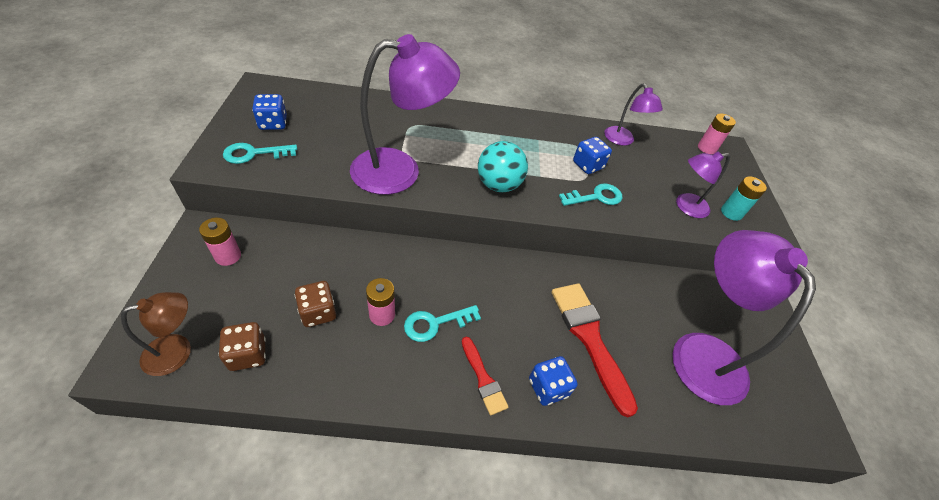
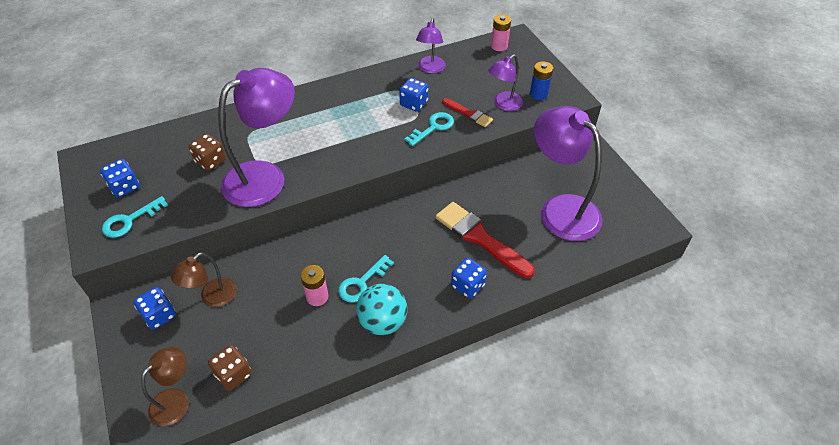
camera: 20 degrees left, 0 degrees up
pink battery [199,218,241,266] -> blue dice [133,287,176,330]
brown dice [295,281,336,327] -> brown dice moved to [189,134,226,171]
red brush [462,337,508,416] -> red brush moved to [442,98,493,127]
turquoise ball [478,141,528,192] -> turquoise ball moved to [356,284,407,335]
purple lamp [604,84,663,146] -> purple lamp turned 60 degrees clockwise [416,18,446,73]
turquoise battery [721,176,767,221] -> blue battery [530,61,553,100]
none -> brown lamp [171,252,237,307]

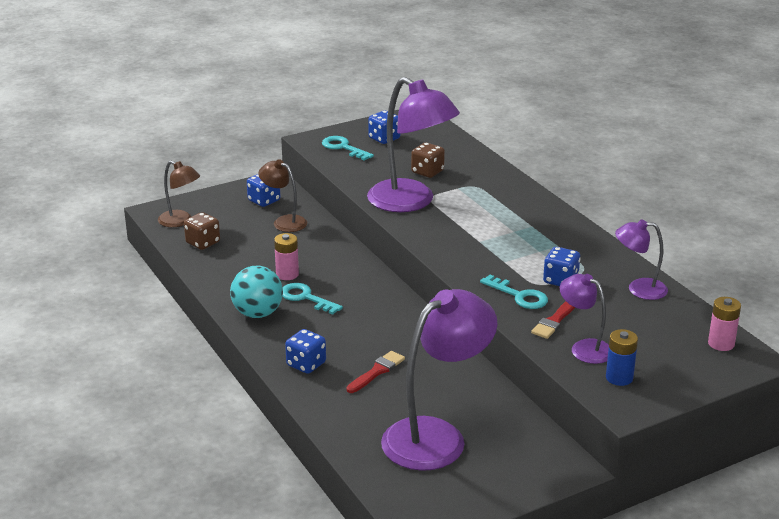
camera: 85 degrees right, 20 degrees down
red brush [435,202,535,278] -> red brush [346,351,405,393], size x0.55

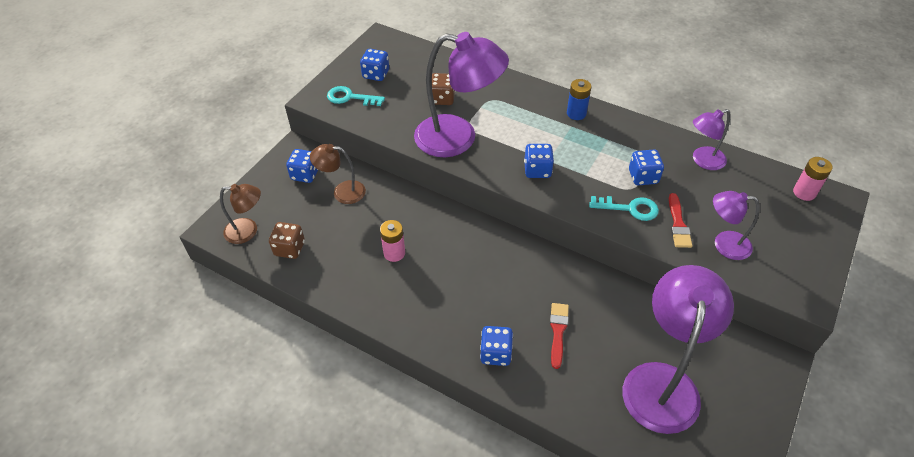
camera: 30 degrees left, 20 degrees up
turquoise ball [230,266,283,318] -> none
turquoise key [282,283,343,315] -> none
blue battery [606,329,638,386] -> blue battery moved to [567,79,591,120]
none -> blue dice [524,144,554,178]

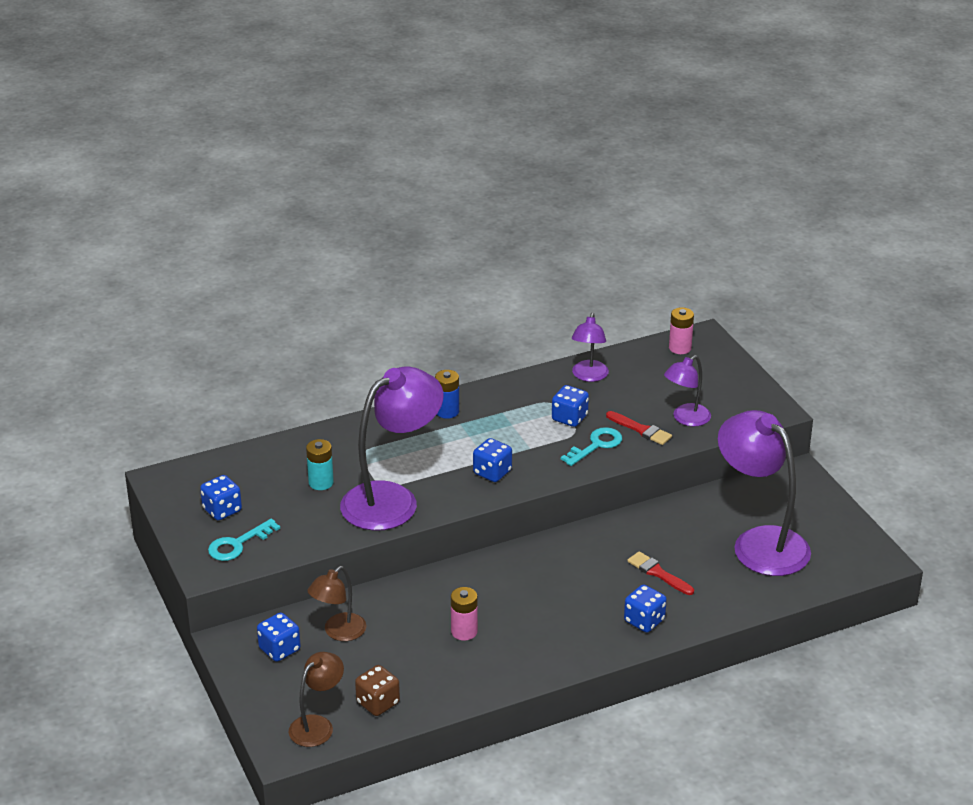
camera: 55 degrees left, 15 degrees down
brown dice [431,73,455,105] -> turquoise battery [306,439,334,490]

